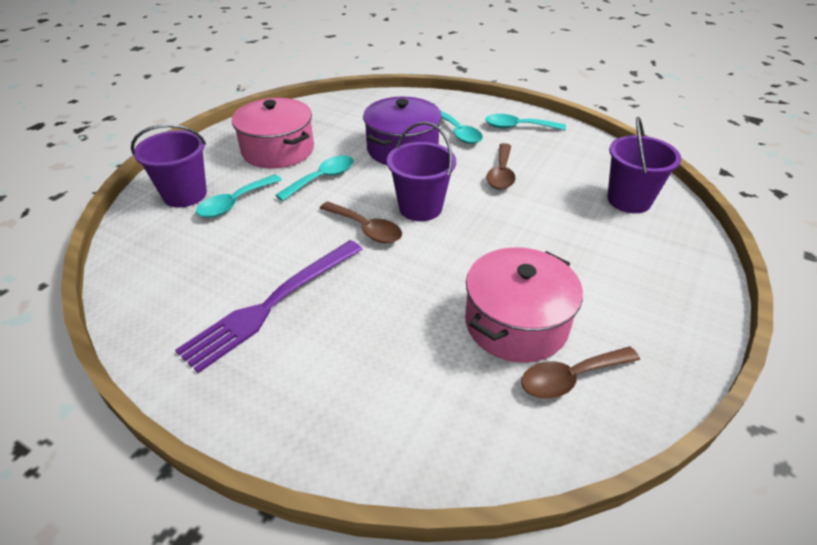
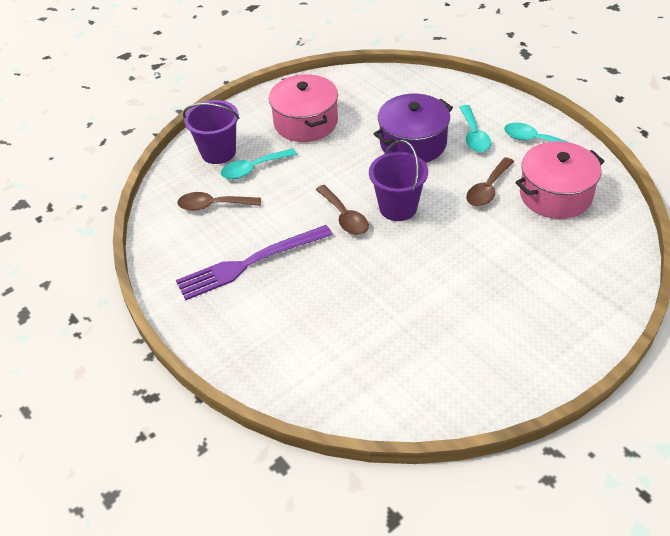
camera: 25 degrees right, 5 degrees up
turquoise spoon [275,155,354,201] -> none
pink pot [465,247,583,363] -> pink pot moved to [515,141,605,219]
brown spoon [521,347,640,399] -> brown spoon moved to [177,192,261,211]
purple bucket [607,117,681,213] -> none

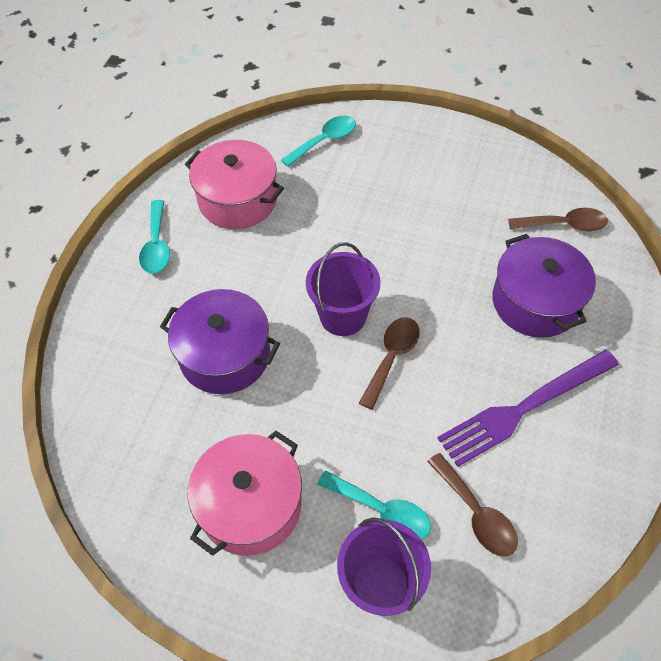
camera: 125 degrees left, 10 degrees up
purple fork [176,225,333,300] -> purple fork turned 120 degrees clockwise [437,350,619,467]
turquoise spoon [459,105,491,152] -> turquoise spoon moved to [281,116,356,167]
brown spoon [466,157,514,207] -> brown spoon moved to [508,208,608,231]
none -> purple pot [493,234,596,338]

